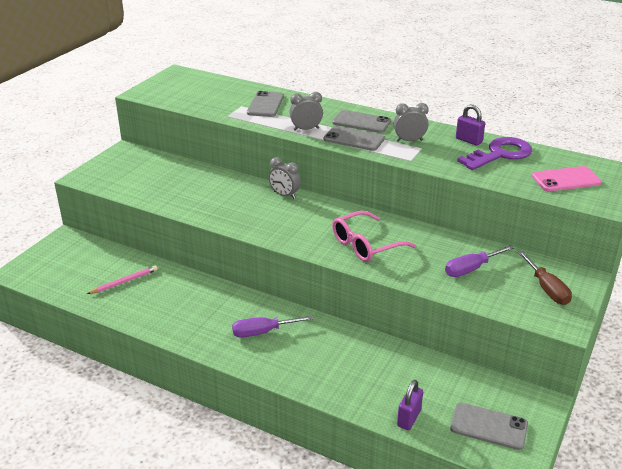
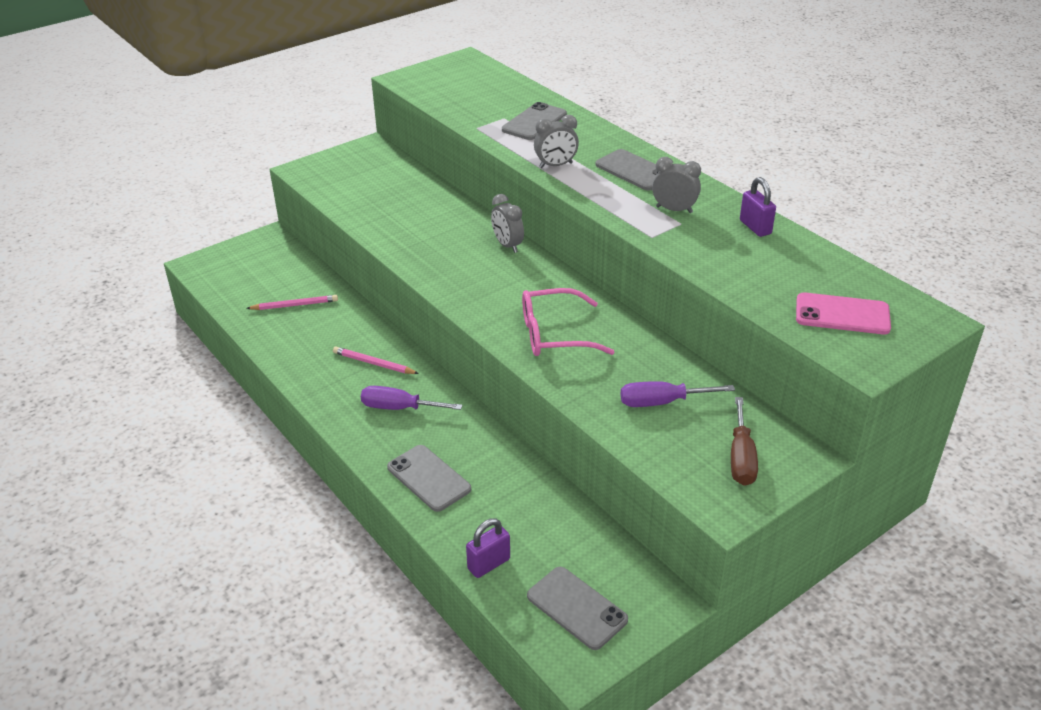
camera: 25 degrees right, 5 degrees up
grey clock [289,92,323,131] -> grey clock turned 150 degrees clockwise [534,115,579,168]
grey phone [324,126,385,151] -> grey phone moved to [387,445,471,512]
purple key [457,137,532,170] -> none
none -> pink pencil [333,346,419,374]

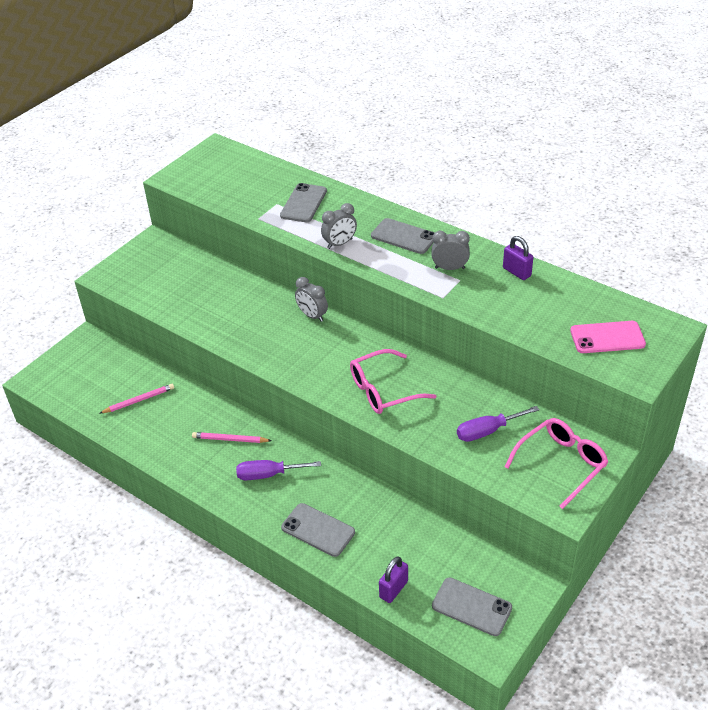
camera: 15 degrees left, 5 degrees up
brown screwdriver [731,397,758,486] -> pink glasses [505,418,608,509]

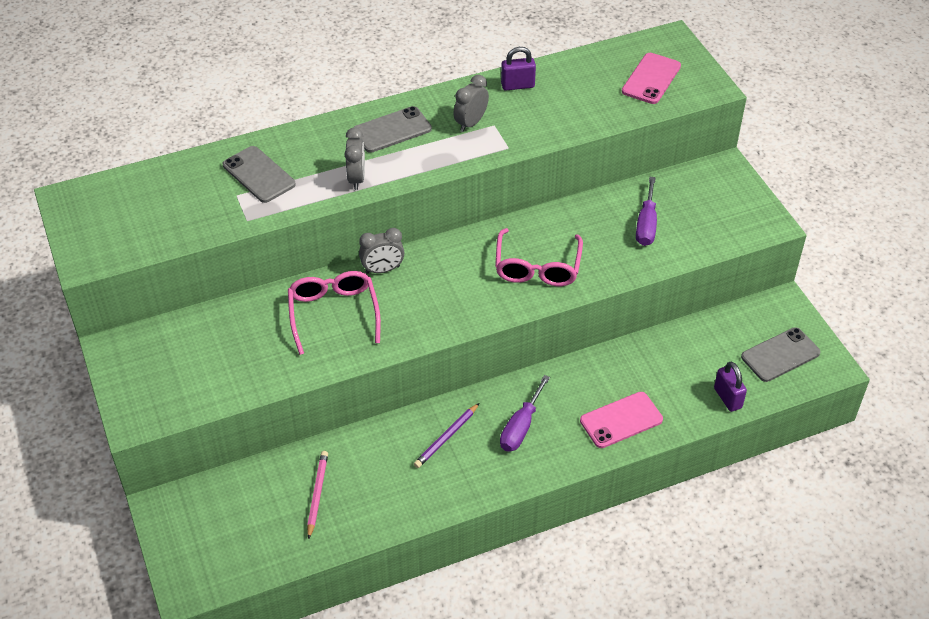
camera: 60 degrees left, 5 degrees up
pink pencil [192,432,272,443] -> purple pencil [414,403,479,468]
grey phone [281,503,355,557] -> pink phone [580,392,663,448]
pink glasses [505,418,608,509] -> pink glasses moved to [288,271,381,355]

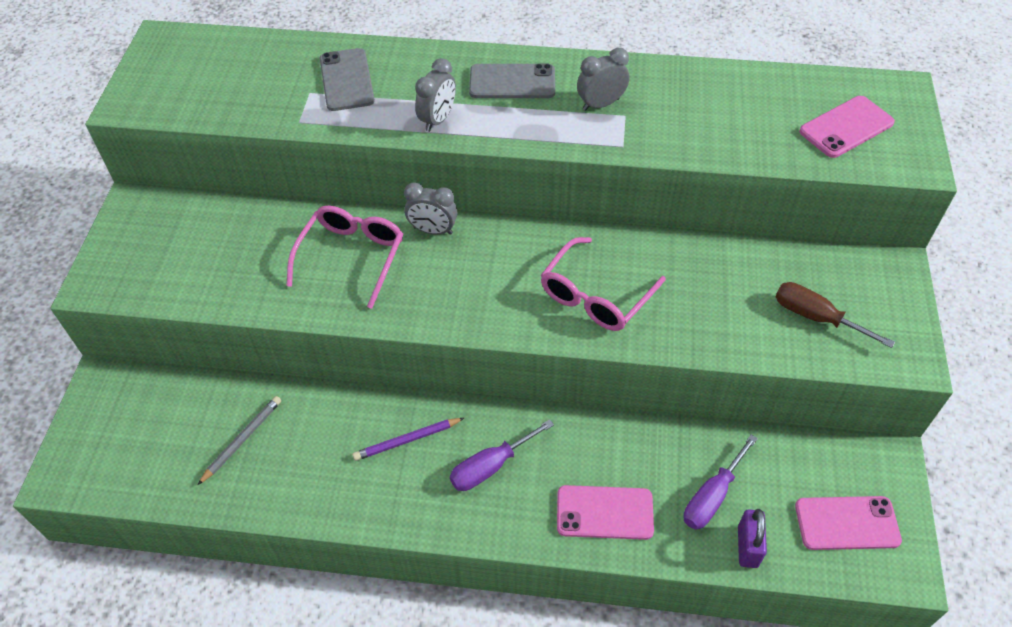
camera: 30 degrees right, 5 degrees up
pink pencil [307,451,328,539] -> grey pencil [198,396,281,485]
purple padlock [501,47,536,90] -> none
purple screwdriver [636,177,657,246] -> purple screwdriver moved to [684,435,758,530]
grey phone [741,327,820,382] -> pink phone [795,496,902,550]
none -> brown screwdriver [776,282,895,348]

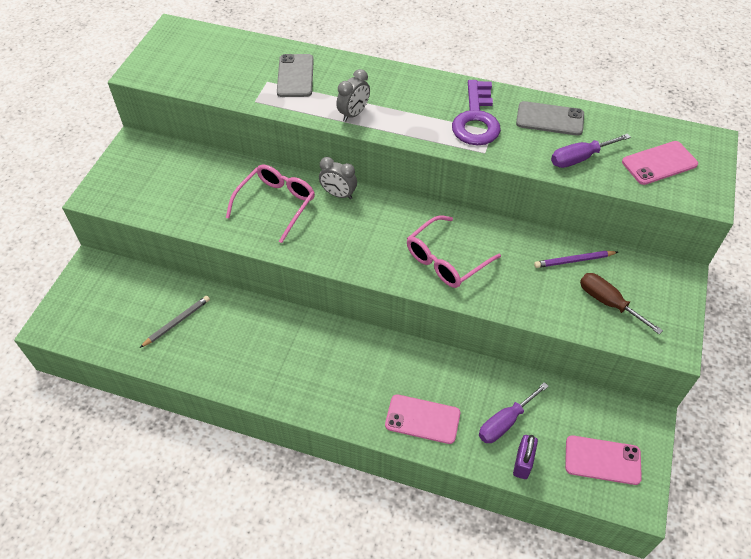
camera: 10 degrees right, 0 degrees up
purple pencil [353,418,464,461] -> purple pencil moved to [534,251,618,268]
purple screwdriver [450,419,554,491] -> purple screwdriver moved to [551,134,631,168]
grey phone [469,63,555,98] -> grey phone moved to [516,101,584,136]
grey clock [577,48,629,111] -> purple key [452,80,501,145]

